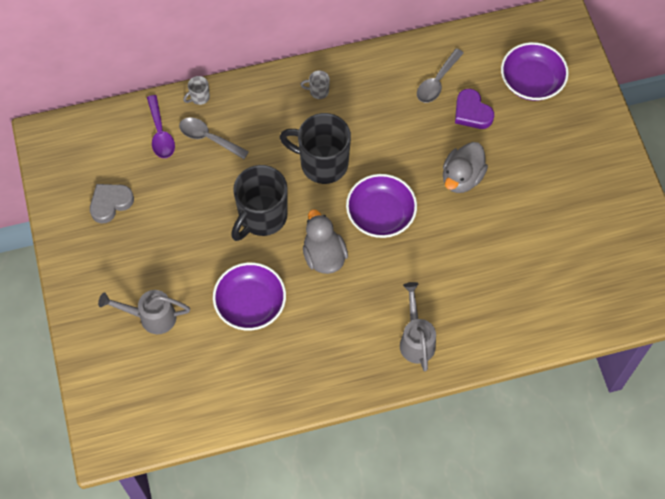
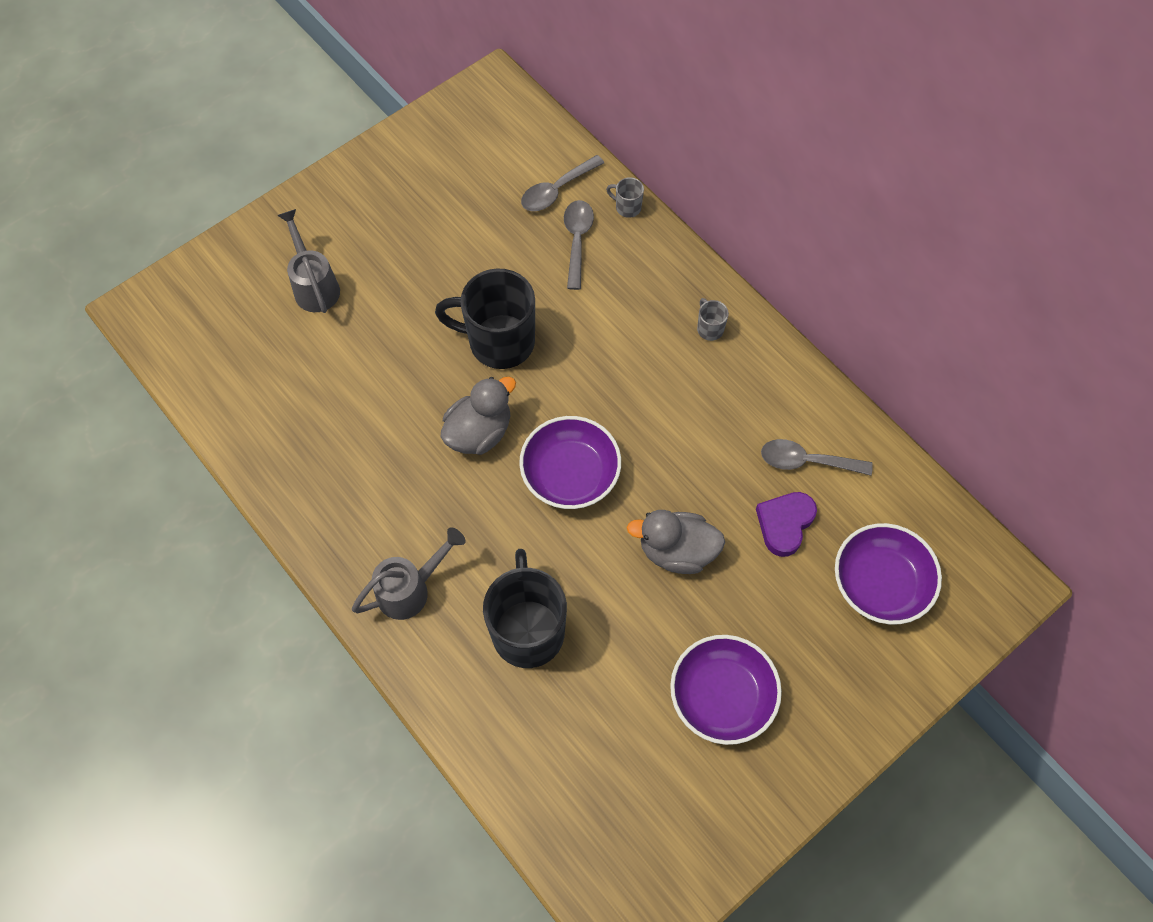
camera: 65 degrees right, 0 degrees up
grey heart [90,184,134,223] -> none
purple spoon [147,95,175,158] -> grey spoon [521,155,604,211]
purple bowl [213,262,286,331] -> purple bowl moved to [670,635,782,745]
black mug [280,113,351,184] -> black mug moved to [483,549,567,668]

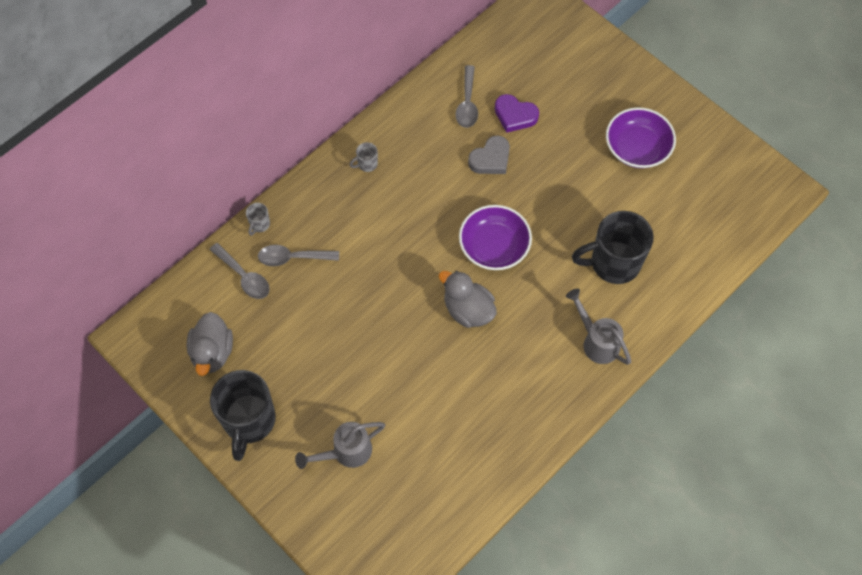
camera: 95 degrees left, 0 degrees up
black mug [435,269,535,369] -> black mug moved to [210,370,276,461]
grey duck [627,510,725,574] -> grey duck moved to [187,312,233,376]
purple bowl [835,523,942,624] -> none
none -> grey heart [468,135,510,174]

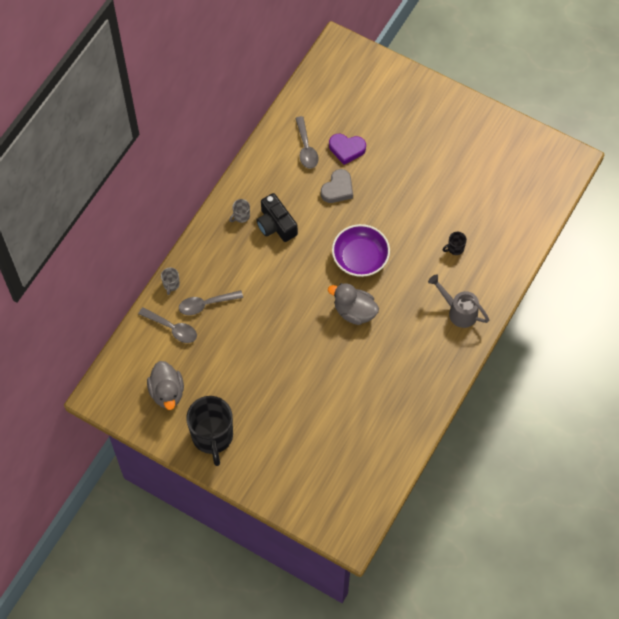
camera: 15 degrees left, 0 degrees up
grey watering can [295,422,385,469] -> none
black mug [572,211,654,284] -> black mug [442,232,467,255], size x0.41
purple bowl [606,107,676,168] -> none
none -> black camera [256,193,298,242]

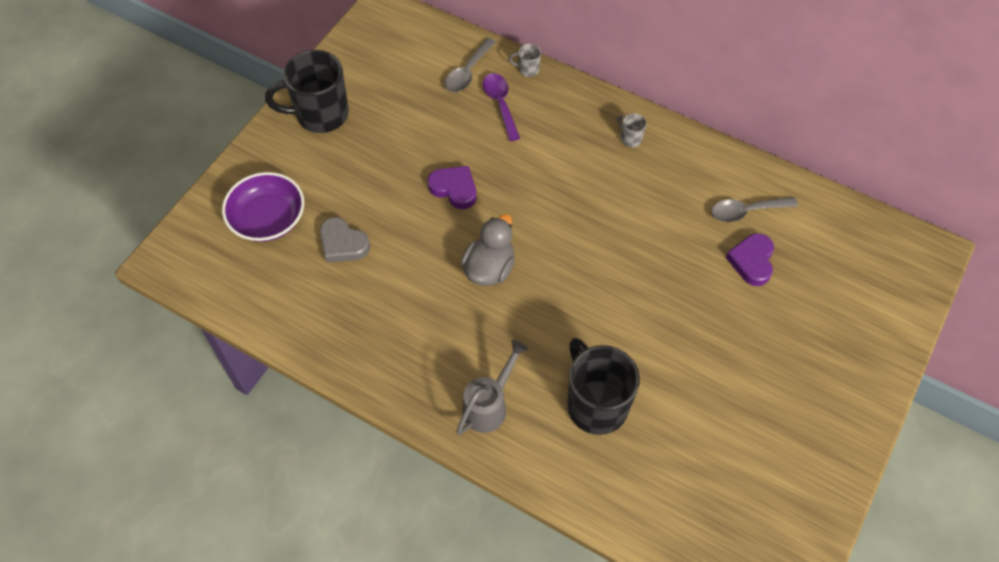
camera: 90 degrees right, 5 degrees down
grey duck [147,361,184,410] -> none
grey spoon [179,290,243,315] -> purple spoon [483,73,520,141]
black camera [256,193,298,242] -> none
grey heart [321,169,353,203] -> grey heart moved to [320,217,370,263]
purple bowl [332,224,390,277] -> purple bowl moved to [222,172,304,242]
black mug [442,232,467,255] -> black mug [567,338,640,435], size x2.42
none -> purple heart [428,166,476,209]

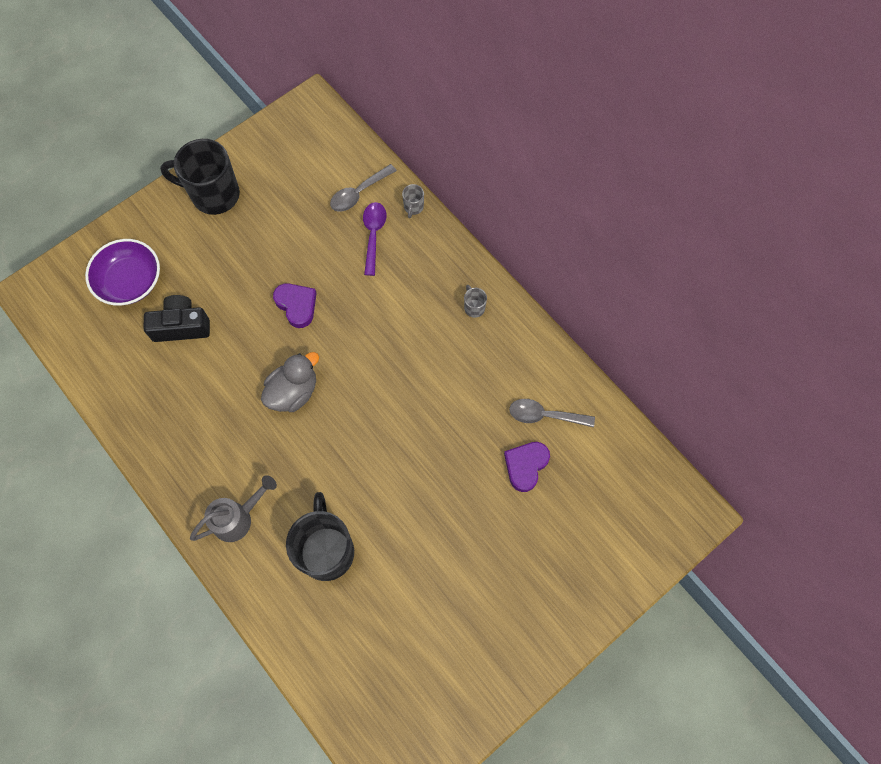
camera: 20 degrees right, 10 degrees up
grey heart [320,217,370,263] -> black camera [143,295,210,342]
grey mug [509,44,541,77] -> grey mug turned 105 degrees counterclockwise [402,184,424,218]

